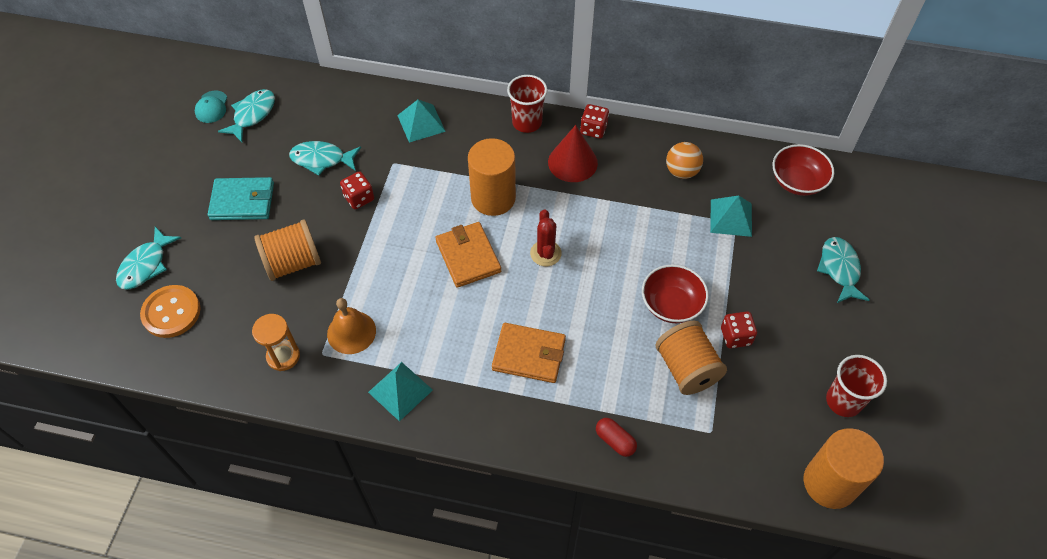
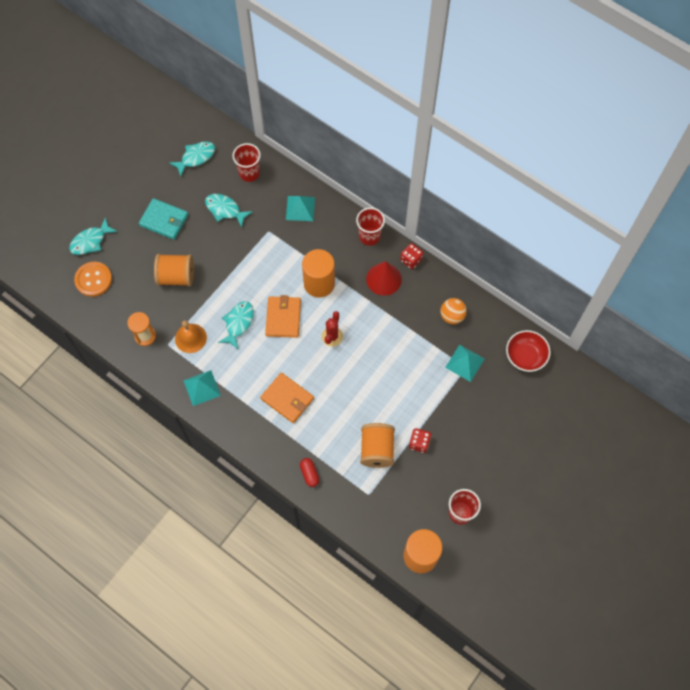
camera: 25 degrees right, 10 degrees up
turquoise cap [195,91,227,123] -> none
red dice [340,171,374,209] -> none
red bowl [642,264,709,323] -> none
turquoise fish [817,237,869,303] -> turquoise fish moved to [218,301,254,349]
none -> red cup [232,143,261,182]

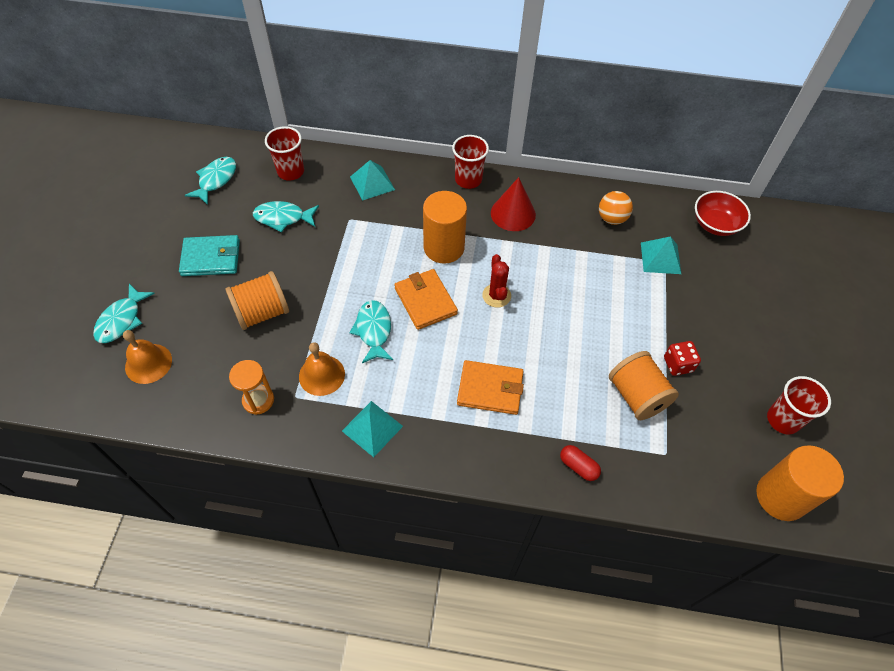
camera: 30 degrees left, 10 degrees down
orange button [74,262,112,297] -> orange bell [123,330,172,384]
red dice [400,243,423,269] -> none

